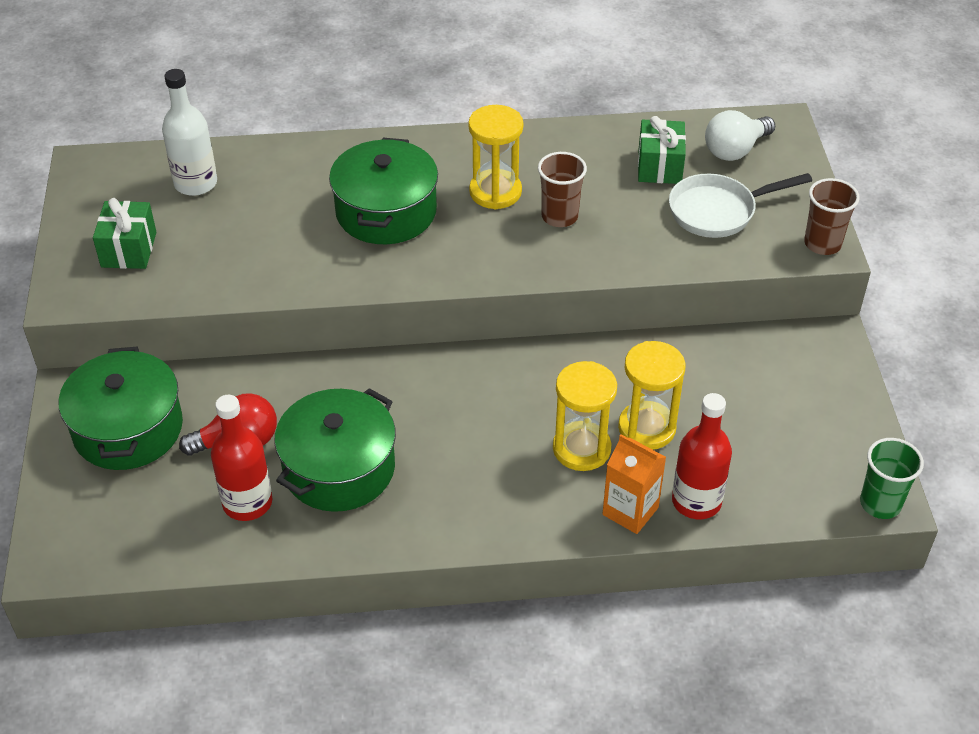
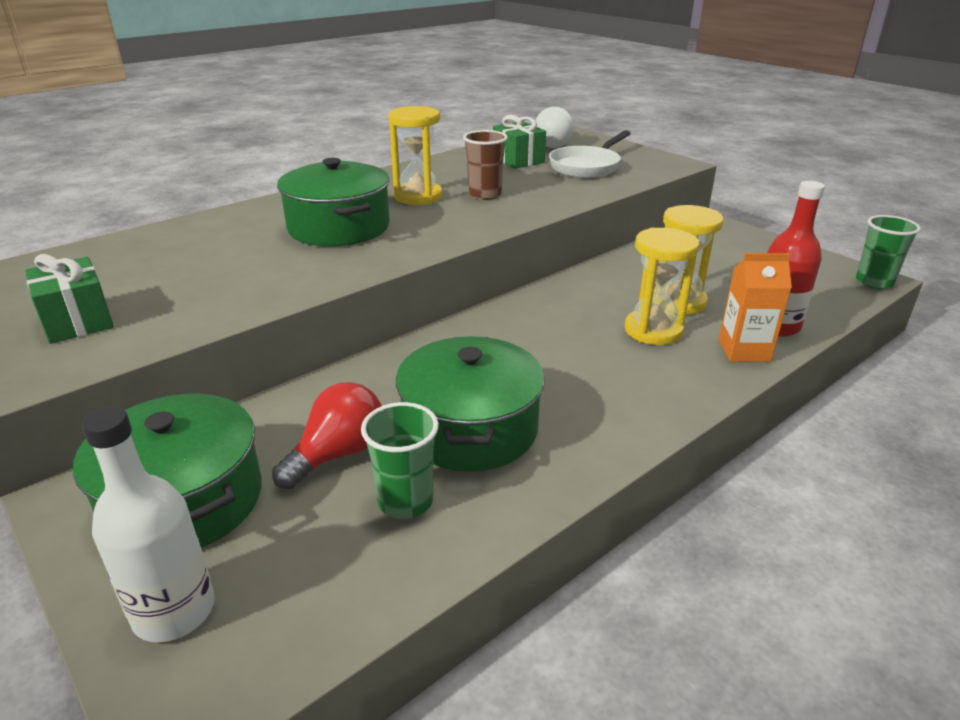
camera: 35 degrees left, 15 degrees down
white bottle [162,69,217,196] -> white bottle moved to [81,407,215,642]
red bottle [211,395,272,521] -> green cup [361,402,439,519]
brown cup [804,178,860,255] -> none

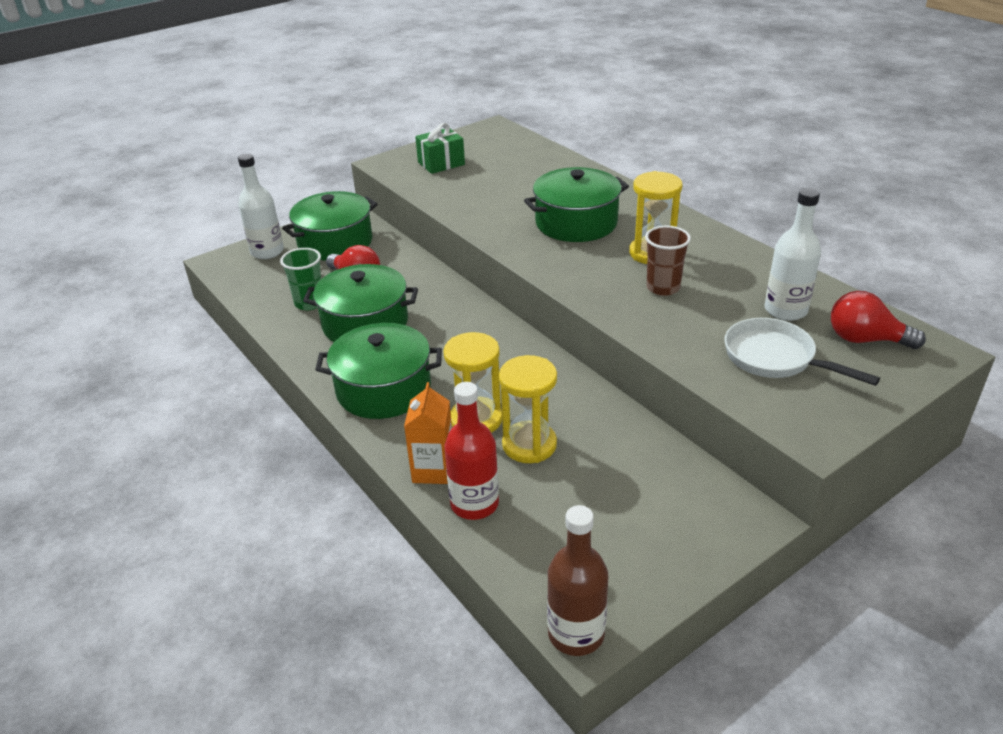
camera: 95 degrees right, 5 degrees up
green gift [493,115,546,169] -> white bottle [765,188,821,321]
white light bulb [535,107,574,148] -> red light bulb [831,291,926,349]
green cup [856,215,921,289] -> brown bottle [547,505,608,656]
none -> green pot [315,323,442,419]

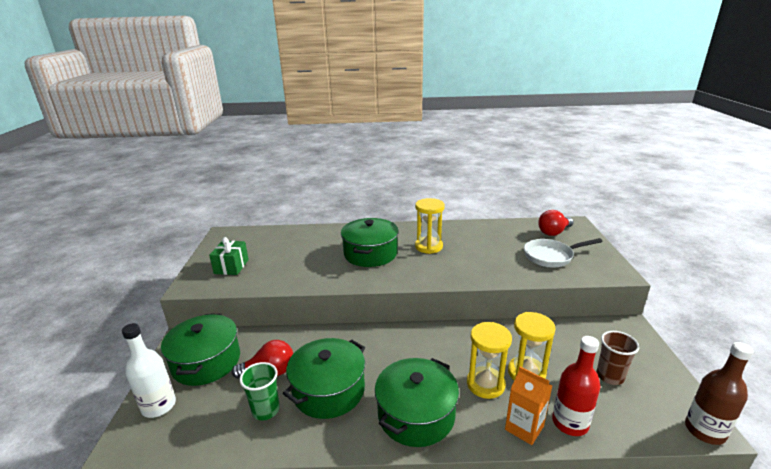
camera: 55 degrees left, 10 degrees down
brown cup [645,226,691,296] -> brown cup moved to [597,331,640,385]
white bottle [765,188,821,321] -> none

